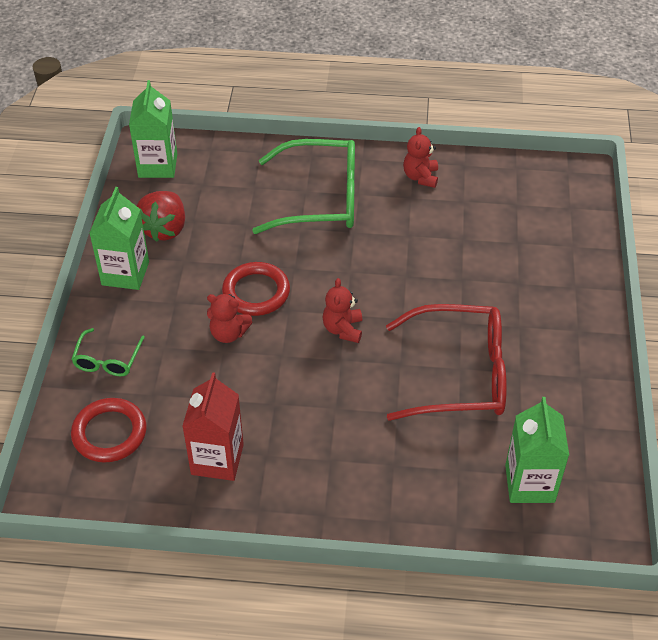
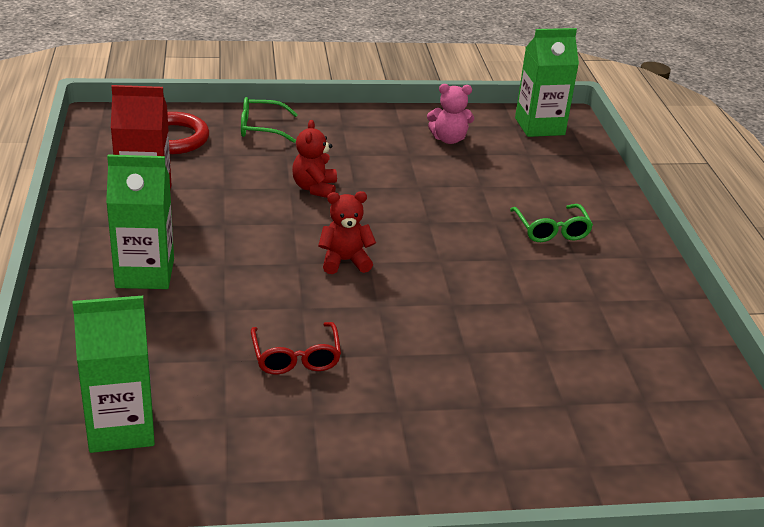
camera: 75 degrees right, 15 degrees down
green carton [89,187,149,290] -> green carton moved to [106,155,174,289]
red strawberry [136,191,185,242] -> pink teddy bear [427,84,474,144]
red ring [222,262,290,316] -> none
green glasses [252,139,355,234] -> green glasses [510,204,593,242], size x0.48
red glasses [386,304,507,421] -> red glasses [251,322,341,374], size x0.48
red teddy bear [403,127,438,188] -> none

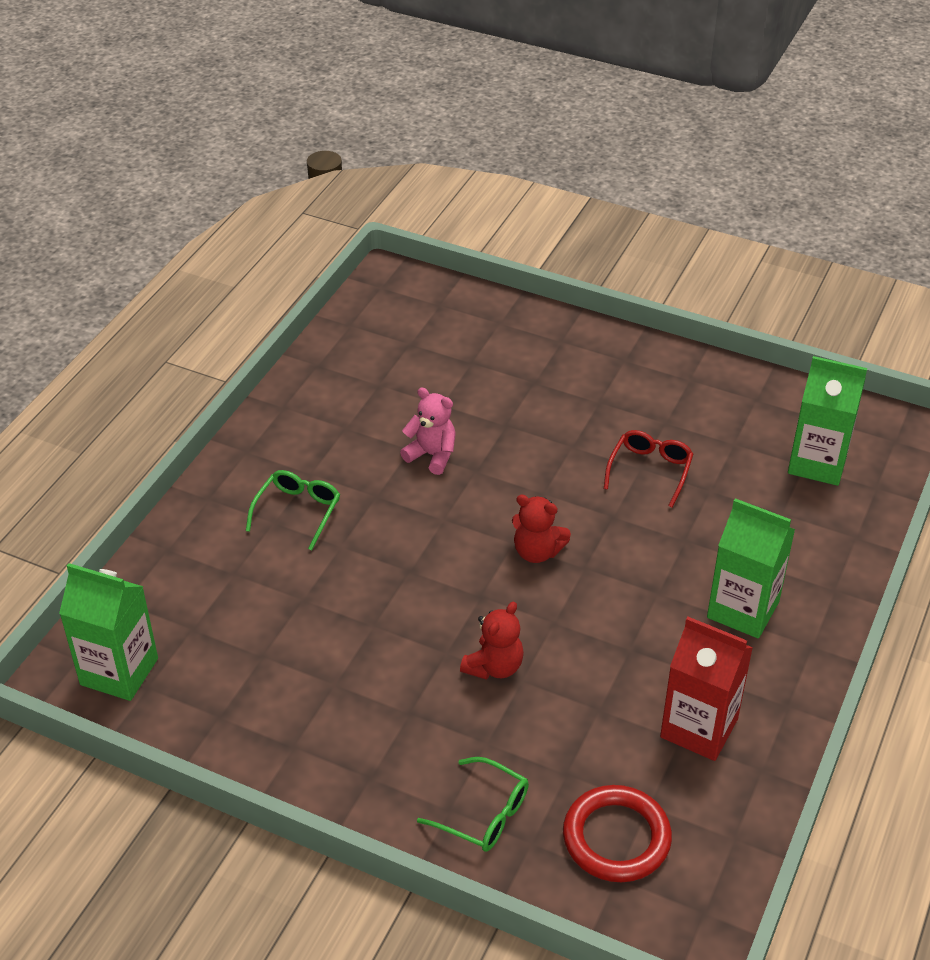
camera: 145 degrees left, 10 degrees up
pink teddy bear [427,84,474,144] -> pink teddy bear moved to [400,387,455,475]

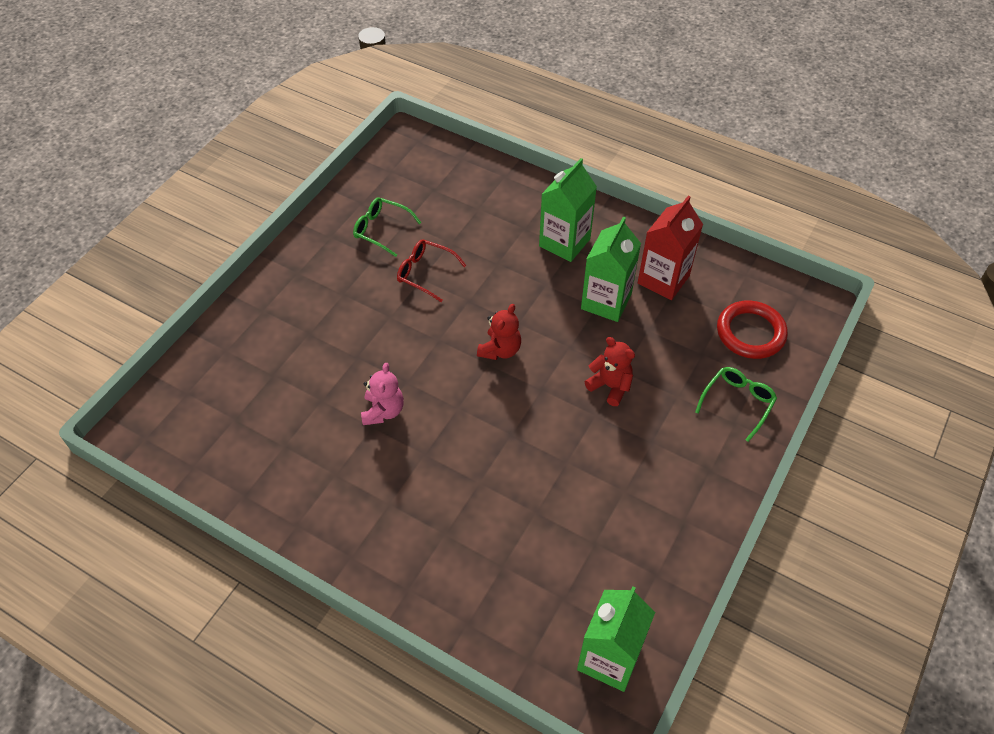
camera: 85 degrees left, 10 degrees up
green glasses [246,470,340,550] -> green glasses moved to [353,197,421,257]
pink teddy bear [400,387,455,475] -> pink teddy bear turned 150 degrees clockwise [361,363,404,425]
green carton [788,356,867,486] -> green carton moved to [581,216,641,322]

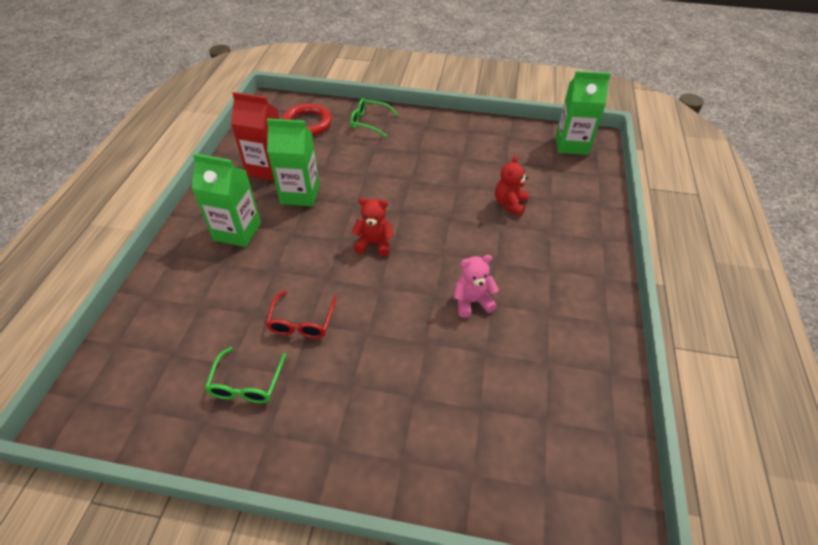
camera: 110 degrees left, 5 degrees down
red teddy bear [585,337,635,406] -> red teddy bear moved to [495,155,529,216]

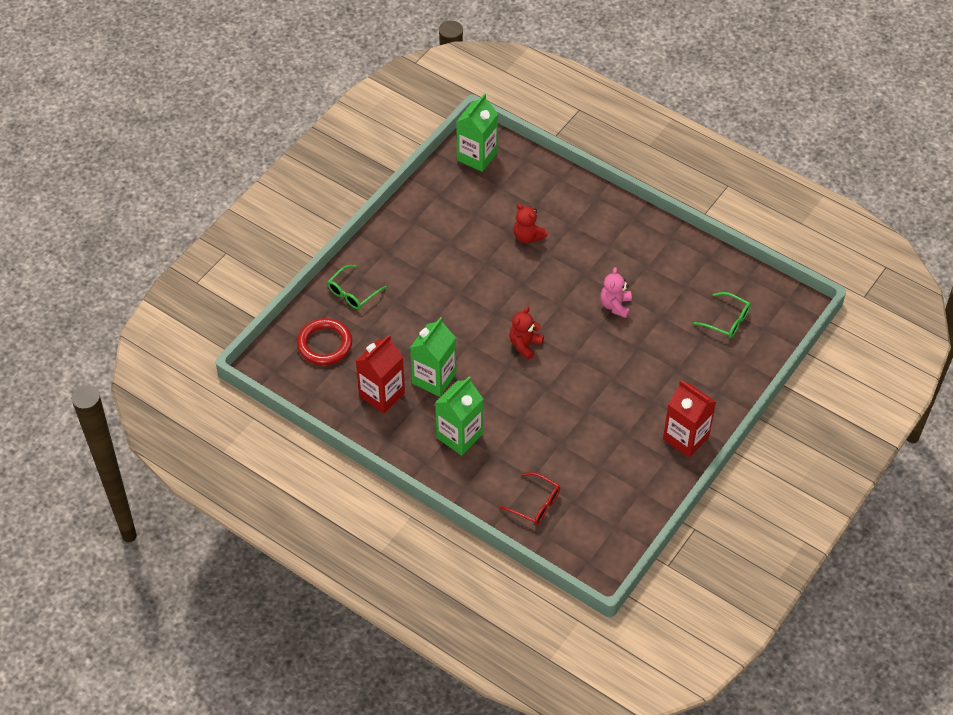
camera: 65 degrees left, 5 degrees up
green glasses [205,347,286,403] -> green glasses moved to [694,292,751,338]
red glasses [266,291,337,338] -> red glasses moved to [499,472,560,525]
none -> red carton [663,380,716,458]

